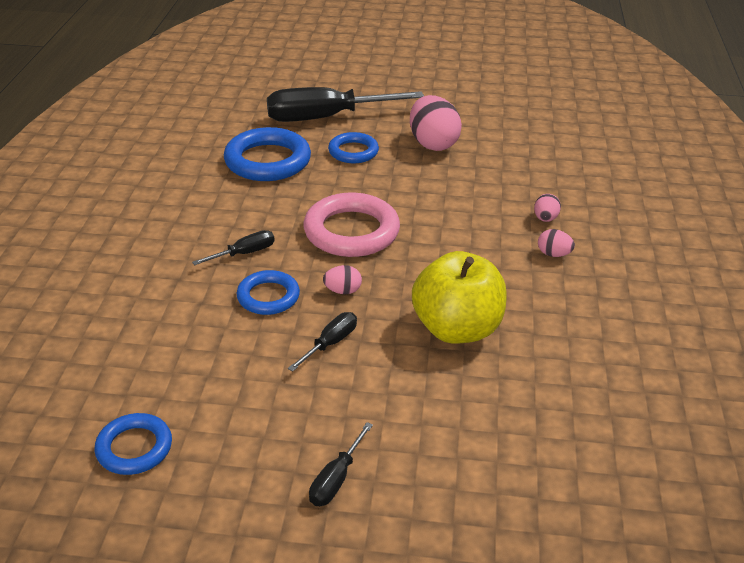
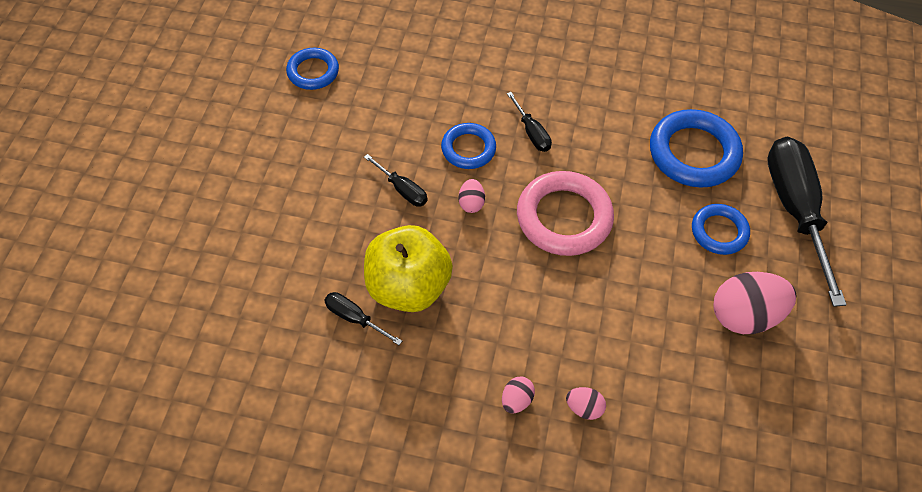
camera: 95 degrees right, 20 degrees up
black screwdriver [309,422,373,506] -> black screwdriver moved to [324,292,402,345]

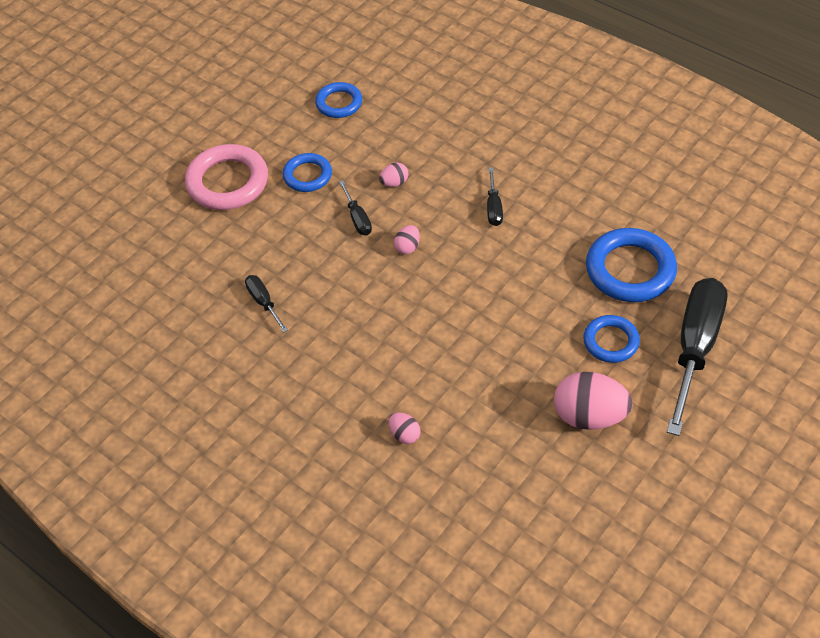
camera: 30 degrees right, 5 degrees down
yellow apple [364,225,453,312] -> none
blue ring [441,123,496,169] -> blue ring moved to [283,153,332,192]
pink egg [502,377,535,414] -> pink egg moved to [379,163,408,187]
pink ring [517,171,614,256] -> pink ring moved to [185,144,268,210]

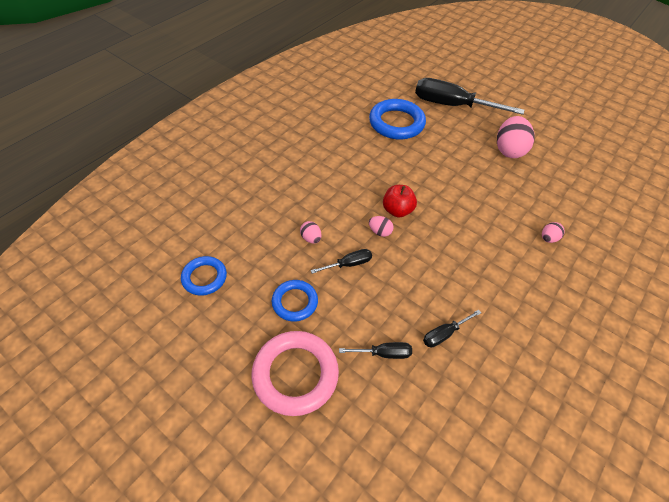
camera: 95 degrees left, 0 degrees up
black screwdriver [487,167,503,226] -> black screwdriver moved to [339,342,412,359]
blue ring [583,315,640,363] -> none
none -> red apple [383,185,417,217]

